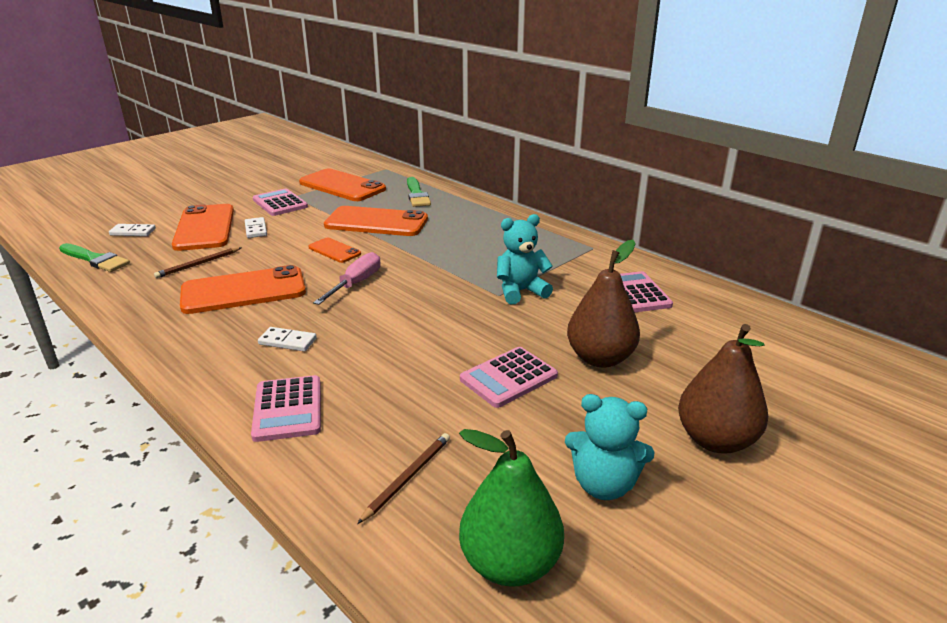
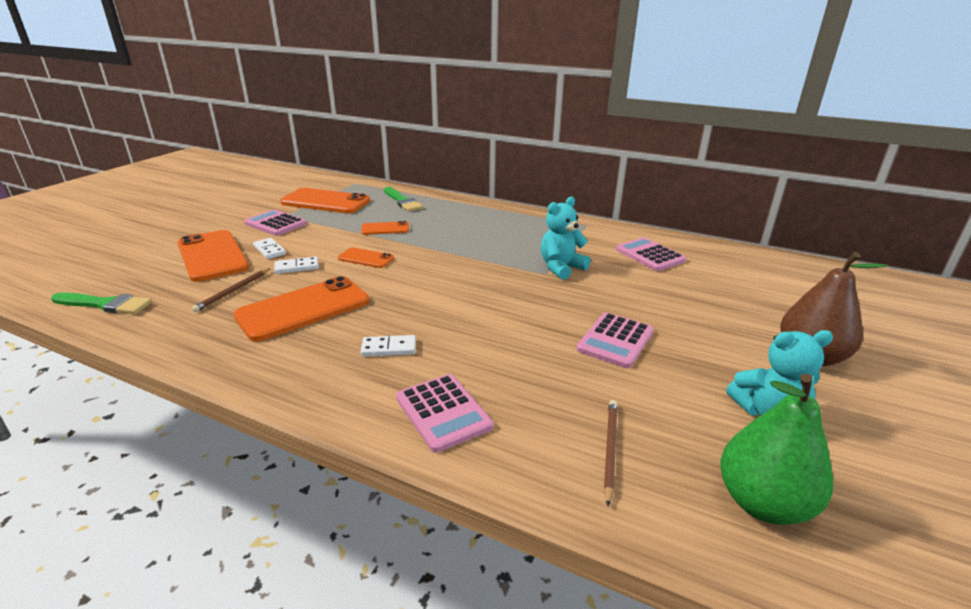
camera: 20 degrees left, 0 degrees up
white domino [109,224,156,236] -> white domino moved to [274,256,319,274]
pink screwdriver [313,252,381,305] -> none
orange phone [324,206,428,236] -> orange phone [361,221,409,235], size x0.51
brown pear [567,240,640,368] -> none

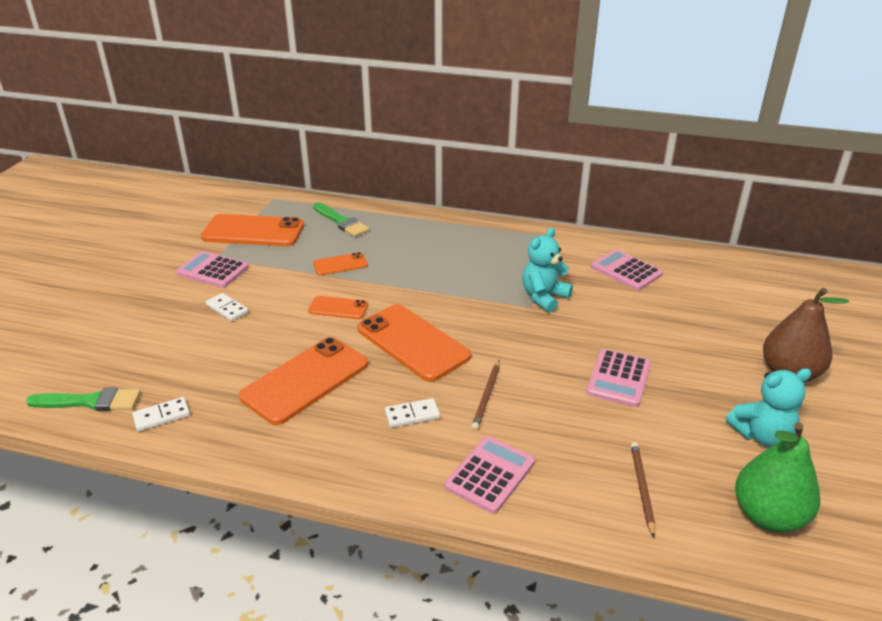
camera: 10 degrees left, 5 degrees up
orange phone [177,230,249,282] -> orange phone moved to [357,304,471,382]
brown pencil [192,269,270,312] -> brown pencil moved to [472,360,500,430]
white domino [274,256,319,274] -> white domino moved to [132,397,190,432]
pink calculator [396,374,493,453] -> pink calculator turned 105 degrees counterclockwise [445,436,535,514]

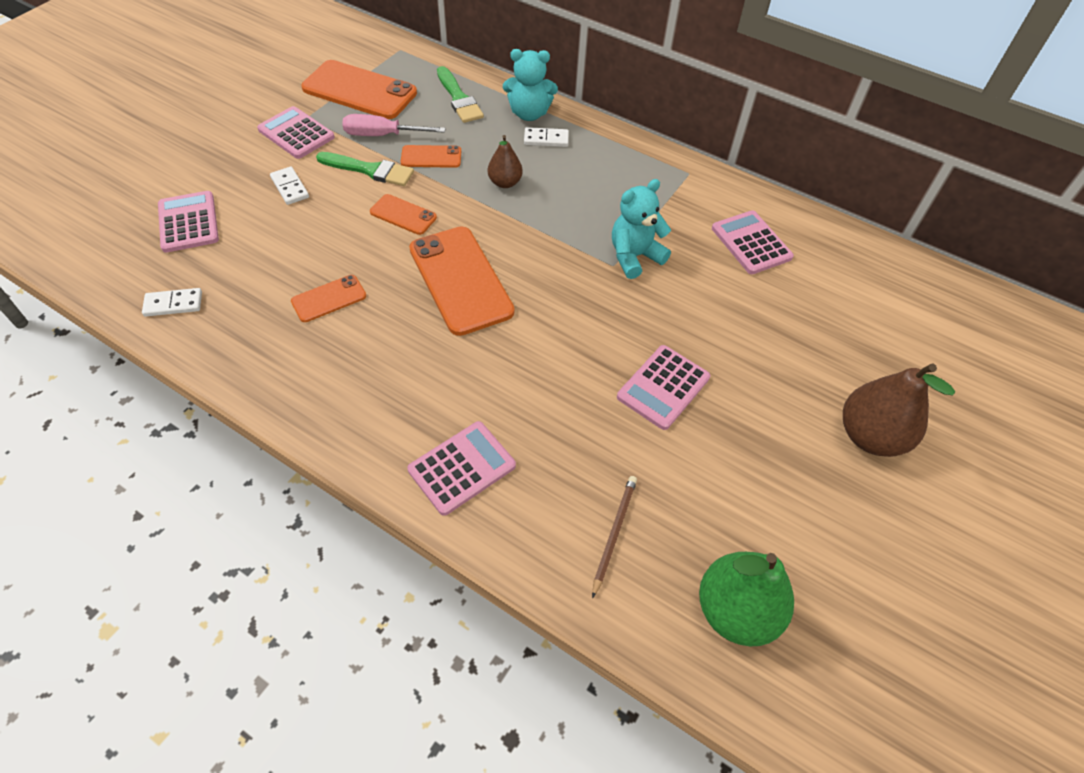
camera: 15 degrees right, 20 degrees up
green brush [26,388,141,411] -> green brush moved to [316,152,414,186]
orange phone [239,337,368,425] -> orange phone [291,275,366,322], size x0.51
white domino [385,398,440,428] -> white domino moved to [524,127,569,147]
brown pencil [472,360,500,430] -> none
turquoise teddy bear [726,368,811,447] -> turquoise teddy bear moved to [503,49,558,121]
none -> pink calculator [158,191,219,253]
none -> pink screwdriver [342,114,446,136]
none -> brown pear [488,135,523,188]

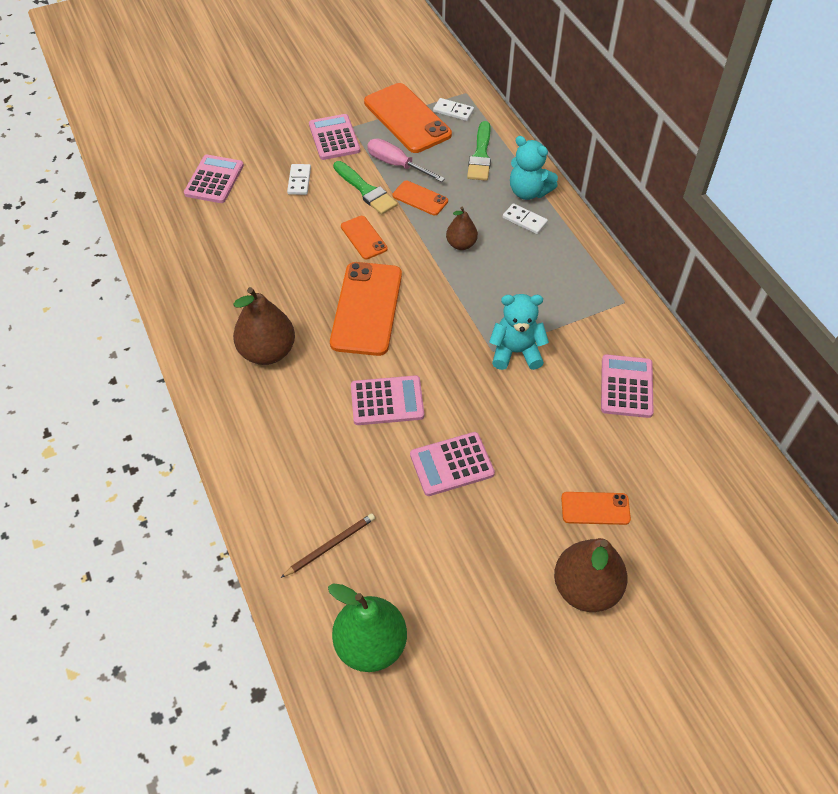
camera: 35 degrees right, 0 degrees up
white domino [142,288,202,317] -> white domino moved to [433,98,474,121]
orange phone [291,275,366,322] -> orange phone moved to [561,492,631,525]
pink calculator [407,421,516,516] -> pink calculator moved to [351,375,424,425]
none -> brown pear [233,287,295,365]

